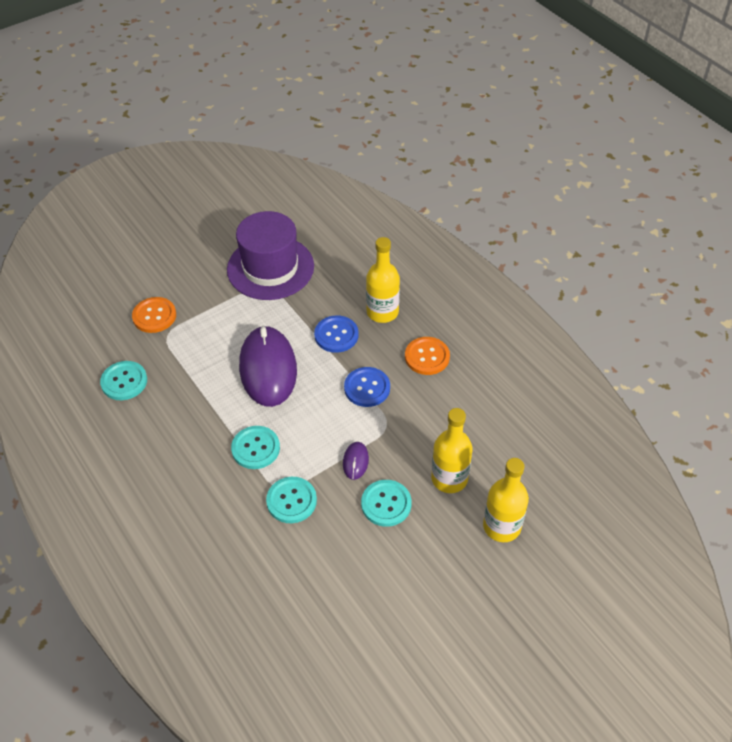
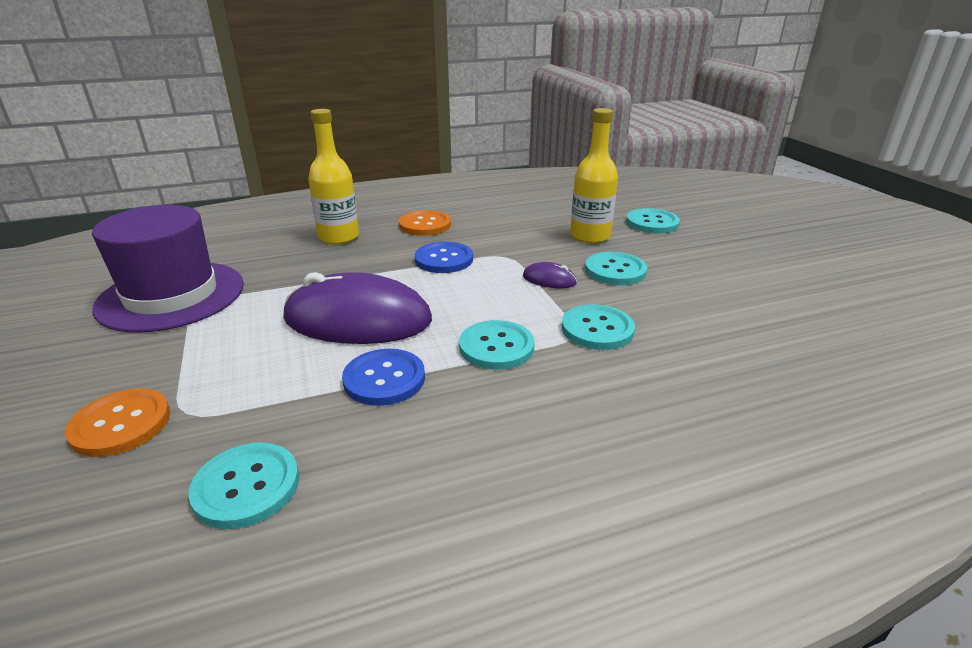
camera: 75 degrees left, 20 degrees down
blue button [314,315,359,353] -> blue button moved to [342,349,425,406]
yellow bottle [483,458,529,542] -> turquoise button [626,208,680,234]

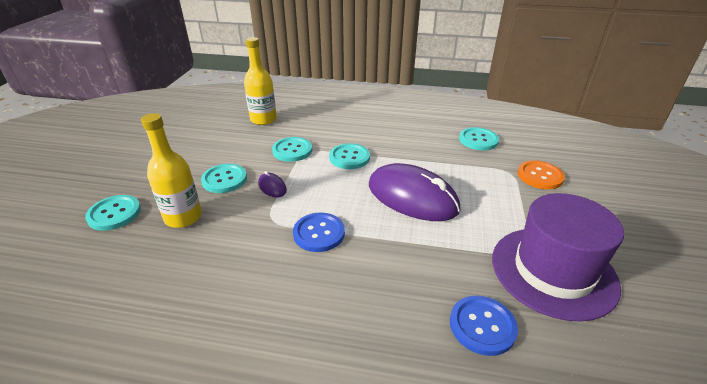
camera: 150 degrees left, 5 degrees up
yellow bottle [308,109,359,244] -> yellow bottle moved to [244,37,277,125]
blue button [342,349,425,406] -> blue button moved to [450,296,518,356]
orange button [399,210,451,236] -> none

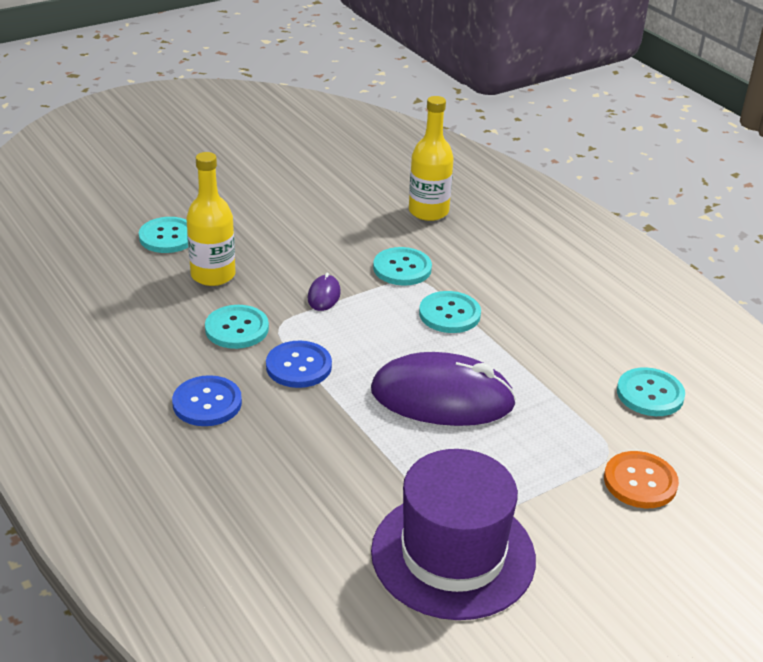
camera: 45 degrees right, 0 degrees up
turquoise button [201,164,247,193] -> turquoise button moved to [205,305,269,349]
purple mouse [369,163,461,221] -> purple mouse turned 75 degrees counterclockwise [371,352,517,426]
blue button [450,296,518,356] -> blue button moved to [172,375,242,426]

